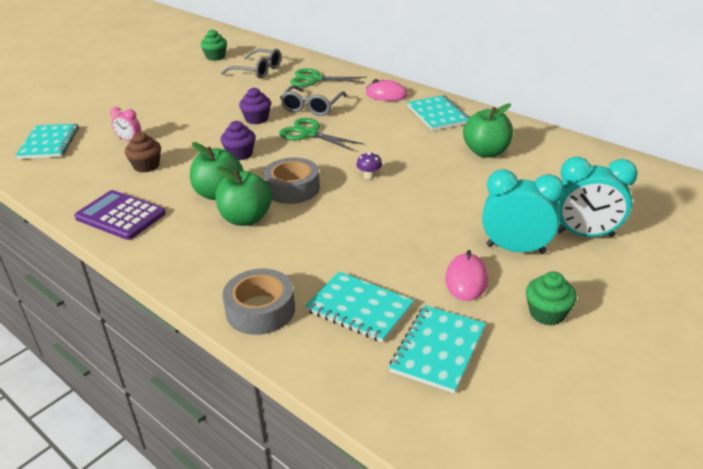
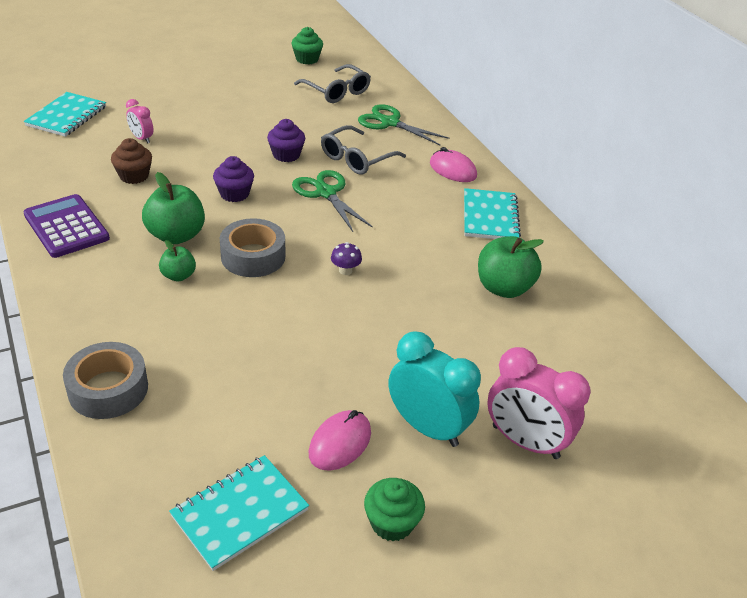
camera: 20 degrees right, 5 degrees up
green apple [215,166,272,226] -> green apple [159,240,196,282], size x0.56
turquoise notebook [305,272,414,343] -> none
turquoise clock [558,157,638,237] -> pink clock [487,347,591,459]

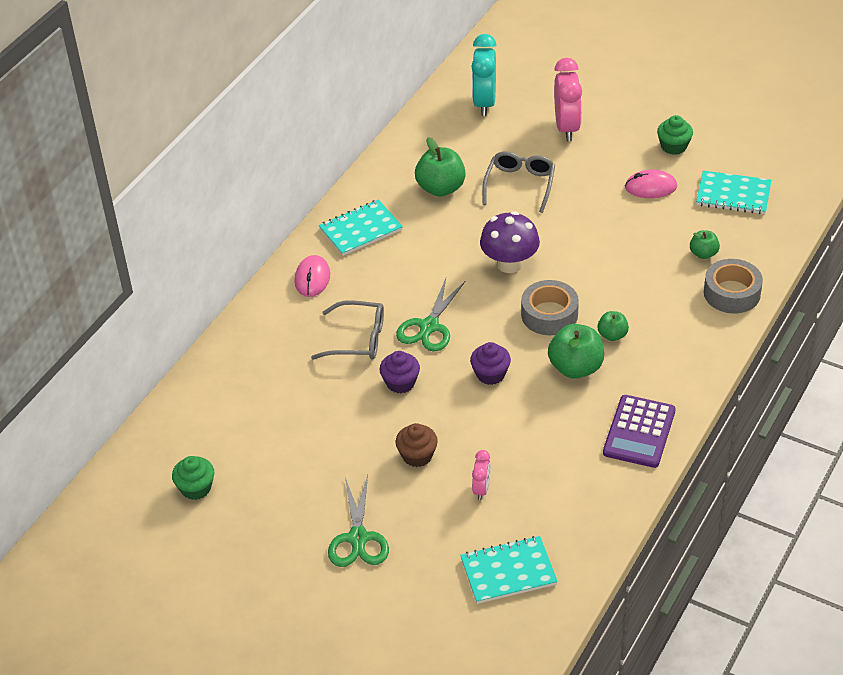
camera: 120 degrees left, 5 degrees up
brown cupcake [111,138,152,184] -> brown cupcake moved to [395,423,438,467]
grey glasses [294,64,371,103] -> grey glasses moved to [482,151,555,213]
purple mushroom [331,242,362,275] -> purple mushroom [480,211,540,273], size x2.23
green scissors [358,104,450,145] -> green scissors moved to [328,475,389,567]
turquoise clock [389,331,481,447] -> turquoise clock moved to [471,34,497,116]
none -> green apple [690,230,720,259]

